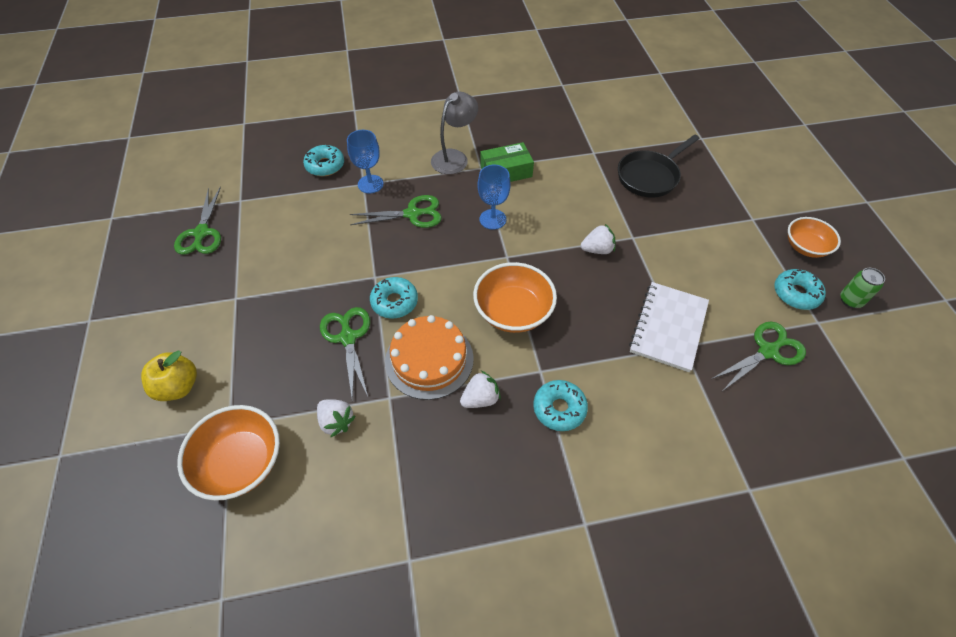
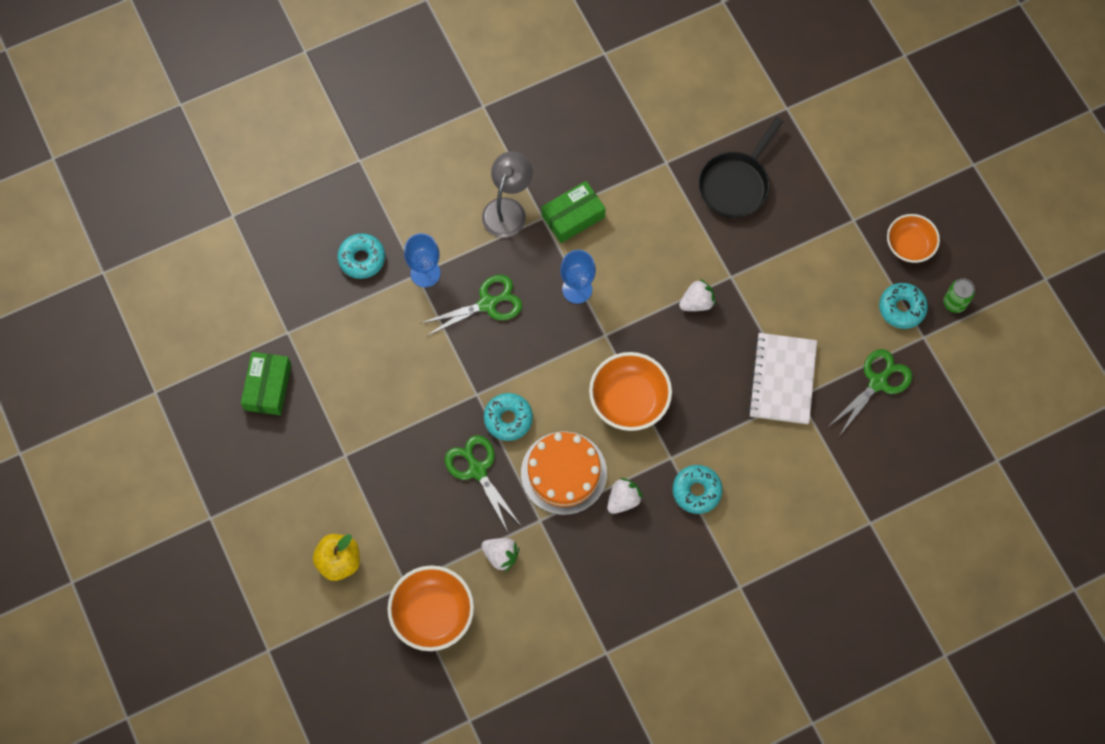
camera: 15 degrees left, 15 degrees up
green scissors [174,186,221,255] -> green box [241,352,291,415]

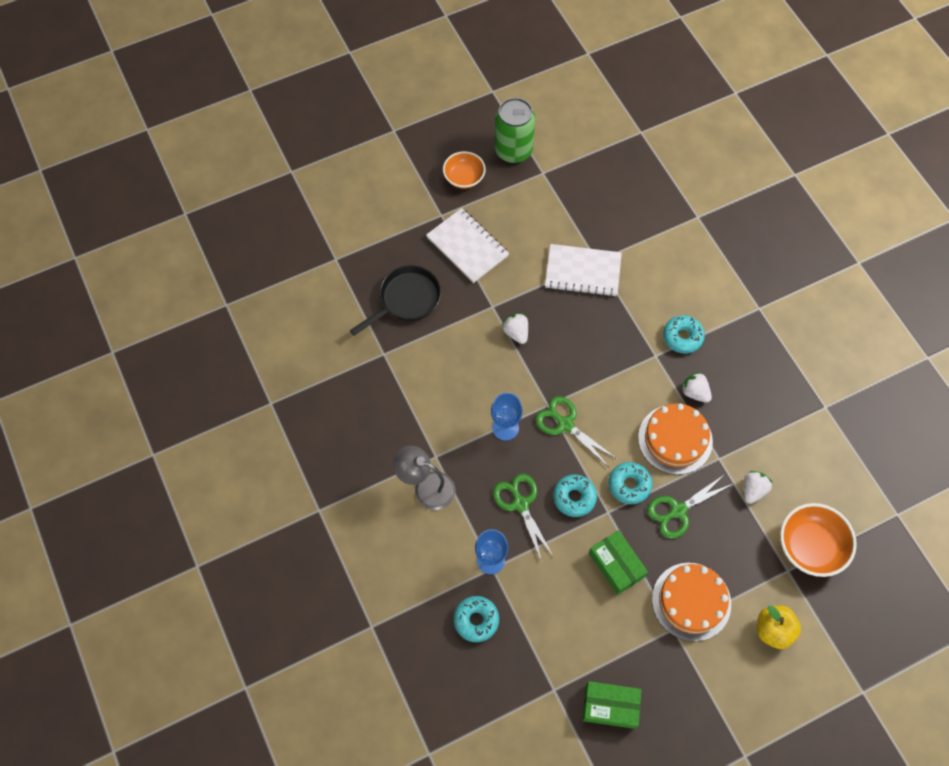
camera: 90 degrees left, 5 degrees down
green box [542,181,606,243] -> green box moved to [589,530,648,595]
orange bowl [589,352,672,431] -> none
black pan [698,117,784,218] -> black pan turned 75 degrees counterclockwise [350,265,441,336]
green scissors [829,349,912,435] -> green scissors moved to [535,396,617,467]
turquoise donut [879,283,928,329] -> turquoise donut moved to [553,475,597,517]
green can [944,278,975,313] -> green can [495,98,535,163], size x1.98
none -> white notebook [426,208,509,283]
none -> orange cake [652,563,731,641]

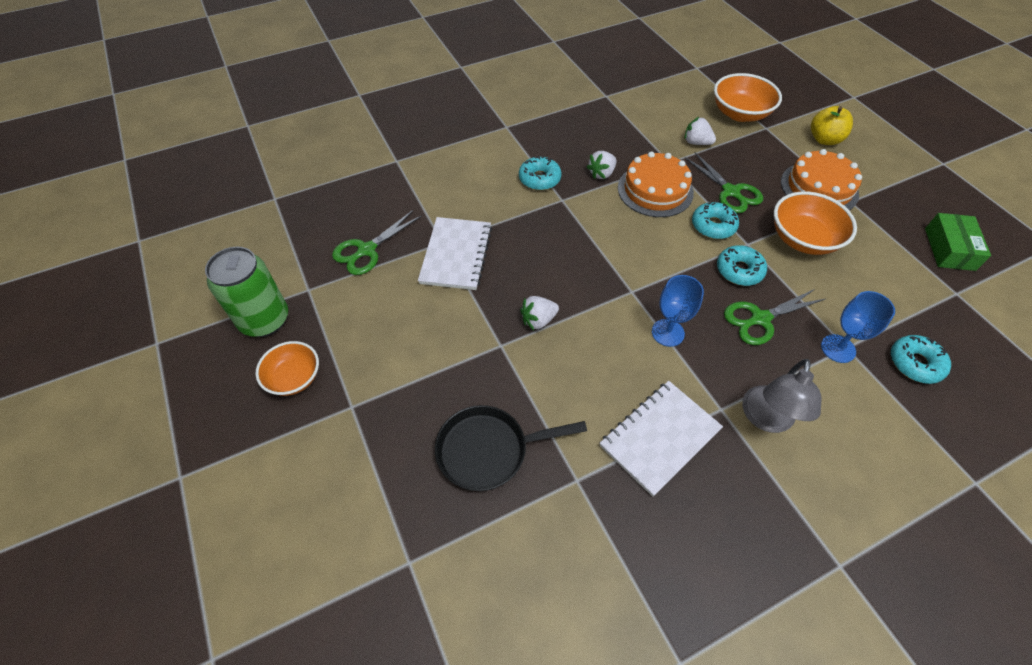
camera: 90 degrees left, 10 degrees down
black pan [350,265,441,336] -> black pan turned 60 degrees counterclockwise [435,405,587,491]
white notebook [426,208,509,283] -> white notebook moved to [600,381,723,497]
green scissors [535,396,617,467] -> green scissors moved to [332,210,422,275]
green box [589,530,648,595] -> orange bowl [774,191,857,255]

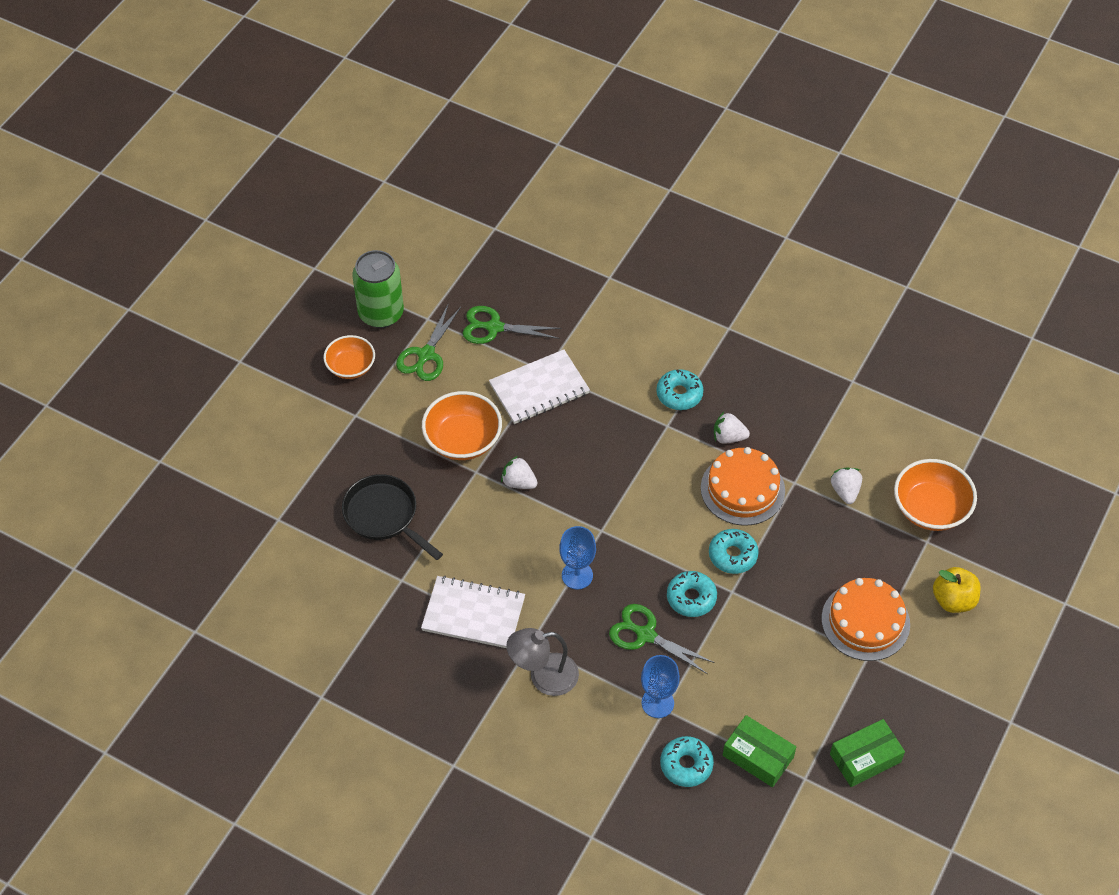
camera: 55 degrees right, 0 degrees up
green scissors [685,152,763,213] -> green scissors moved to [396,303,461,381]
orange bowl [774,191,857,255] -> orange bowl moved to [422,391,502,460]
none -> green box [723,715,796,787]

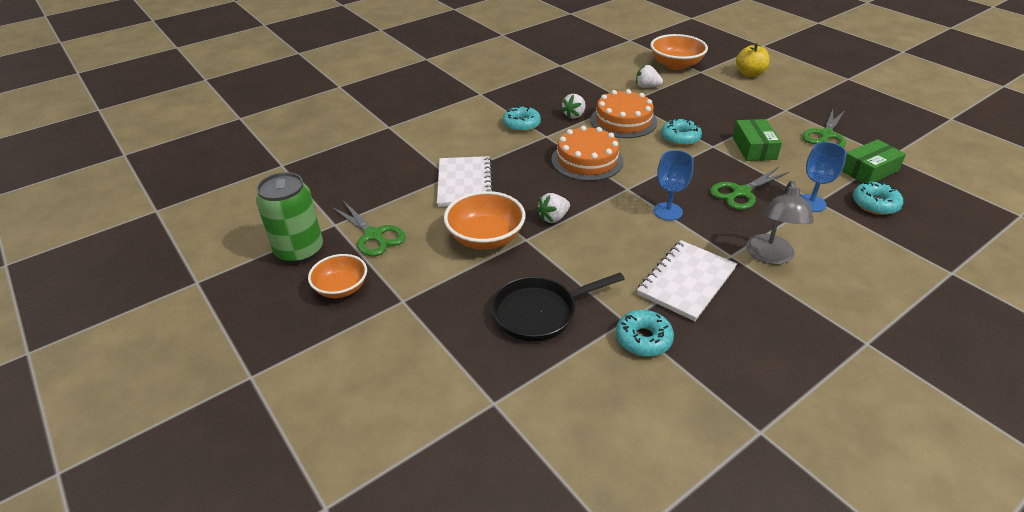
camera: 65 degrees left, 15 degrees down
green scissors [463,306,561,344] -> green scissors moved to [802,109,846,147]
turquoise donut [667,571,717,617] -> turquoise donut moved to [616,310,674,357]
orange cake [822,578,910,661] -> orange cake moved to [552,126,624,181]
green box [830,719,905,787] -> green box moved to [733,119,782,161]

